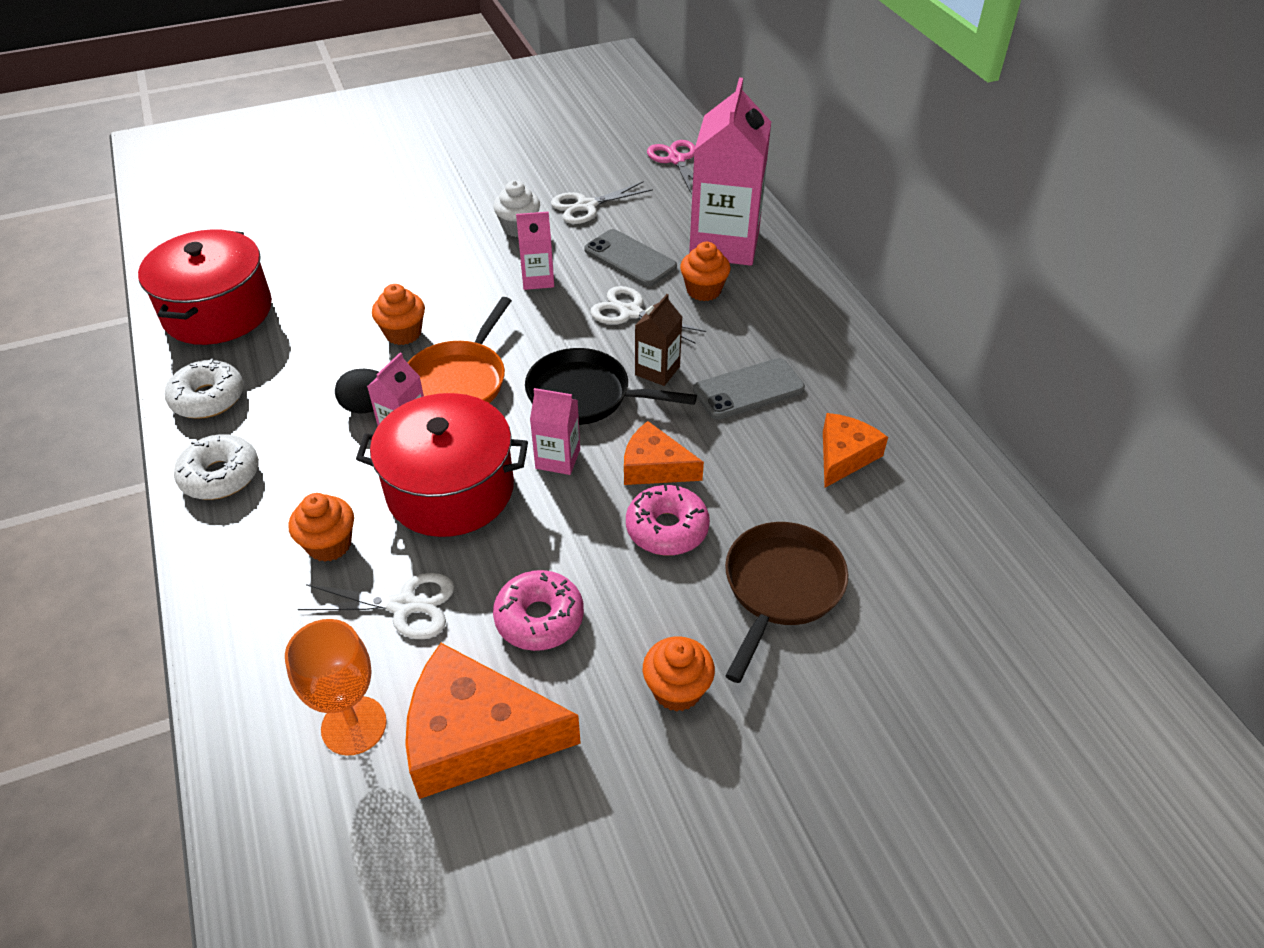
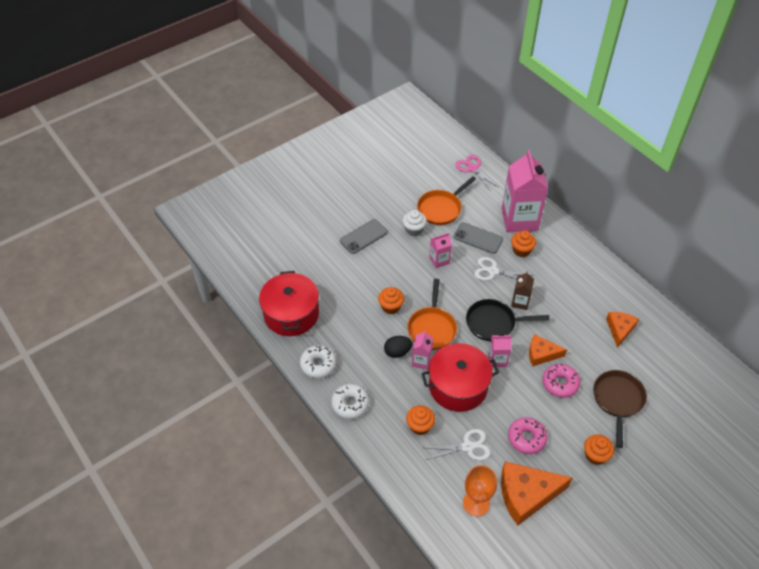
camera: 15 degrees left, 5 degrees up
white scissors [551,181,653,224] -> orange pan [417,176,476,225]
grey phone [693,358,805,420] -> grey phone moved to [340,219,388,254]

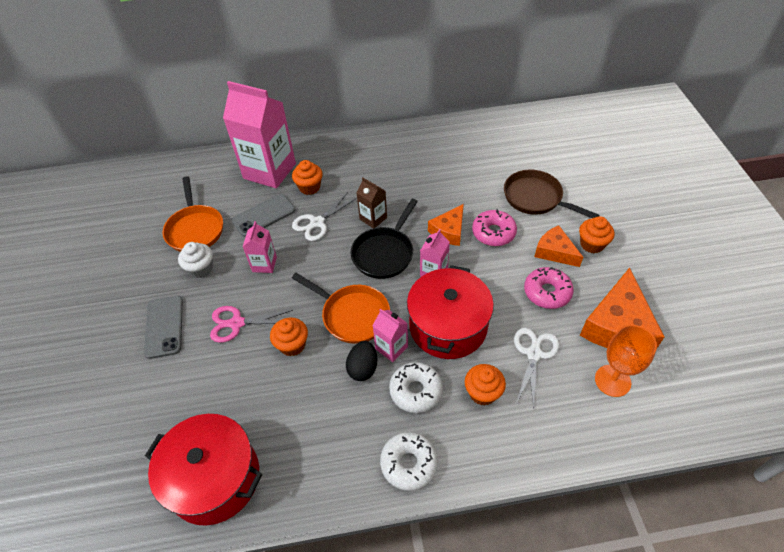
camera: 60 degrees left, 0 degrees up
white donut [300,345,337,378] -> white donut moved to [389,362,443,413]
pink scissors [455,155,499,191] -> pink scissors moved to [210,306,293,343]
orange cheese [606,312,639,348] -> orange cheese moved to [534,225,583,267]

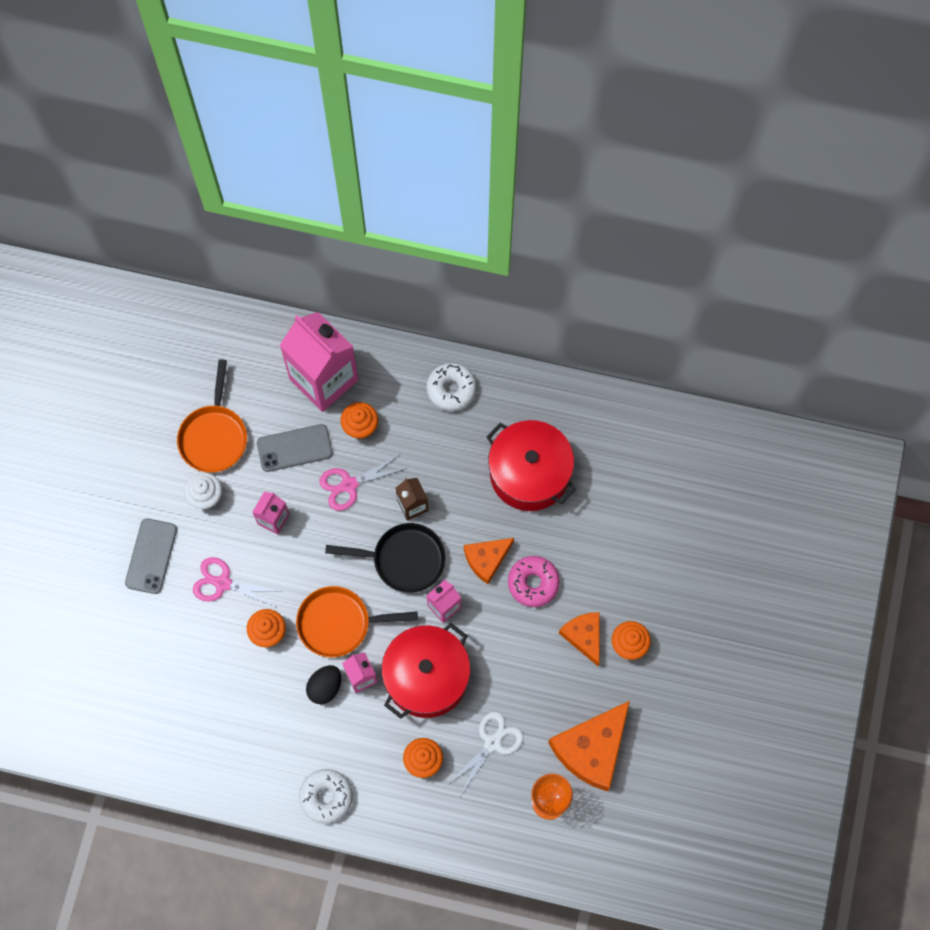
camera: 20 degrees right, 20 degrees up
red pot [145,414,262,526] -> red pot moved to [486,420,576,511]
white scissors [292,192,357,241] -> pink scissors [319,454,407,511]
orange pan [292,273,390,344] -> orange pan turned 120 degrees clockwise [296,586,418,657]
black pan [350,199,418,279] -> black pan turned 135 degrees counterclockwise [325,523,446,593]
white donut [389,362,443,413] -> white donut moved to [426,363,477,411]
brown pan [504,170,599,218] -> none
pink donut [524,267,574,309] -> none

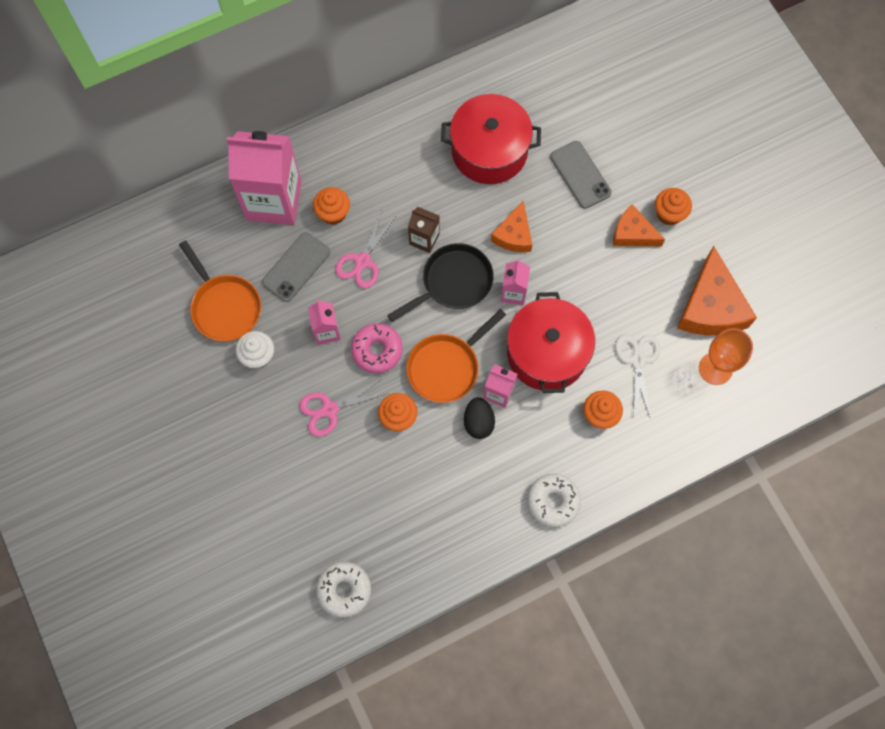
camera: 40 degrees left, 0 degrees up
grey phone [125,518,177,594] -> grey phone moved to [550,141,612,209]
white donut [426,363,477,411] -> white donut moved to [316,562,371,618]
pink donut [508,556,560,607] -> pink donut moved to [351,323,403,373]

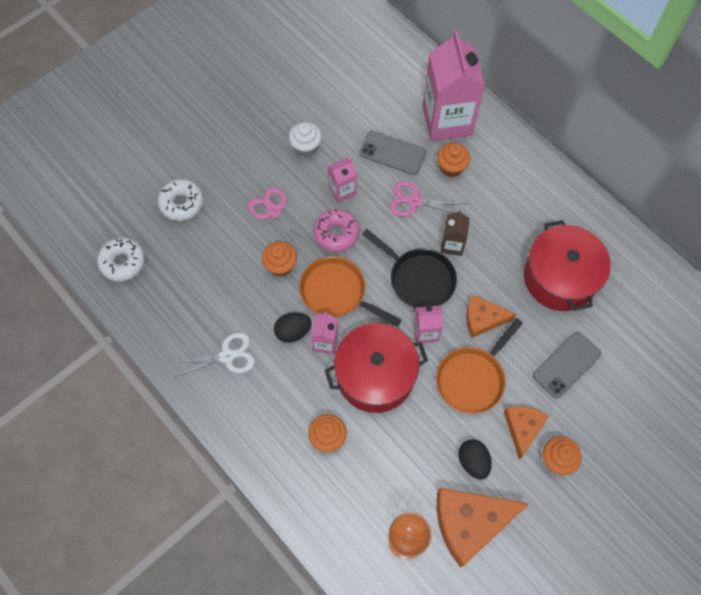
camera: 75 degrees right, 5 degrees down
orange pan [179,240,261,341] -> orange pan moved to [436,318,523,414]
white donut [527,474,581,528] -> white donut moved to [158,179,204,221]
white scissors [615,335,660,418] -> white scissors moved to [170,332,255,378]
none -> black egg [458,439,492,479]

